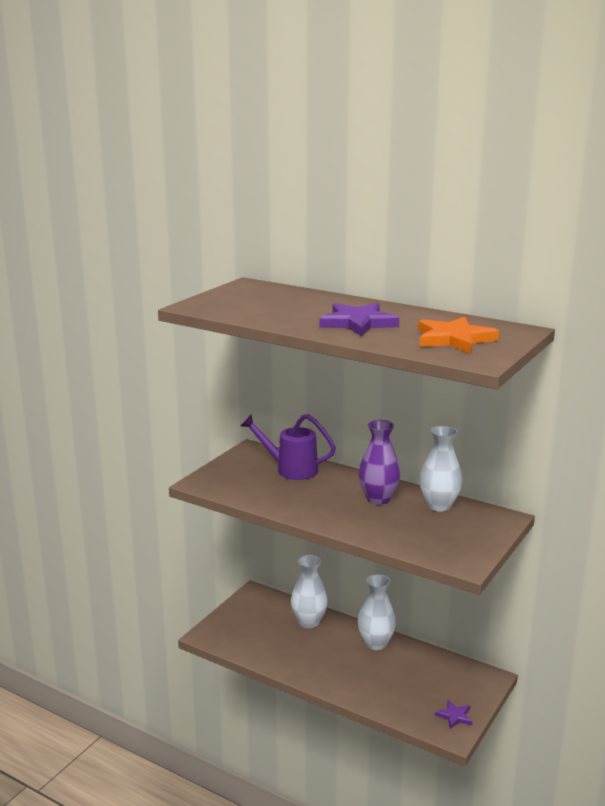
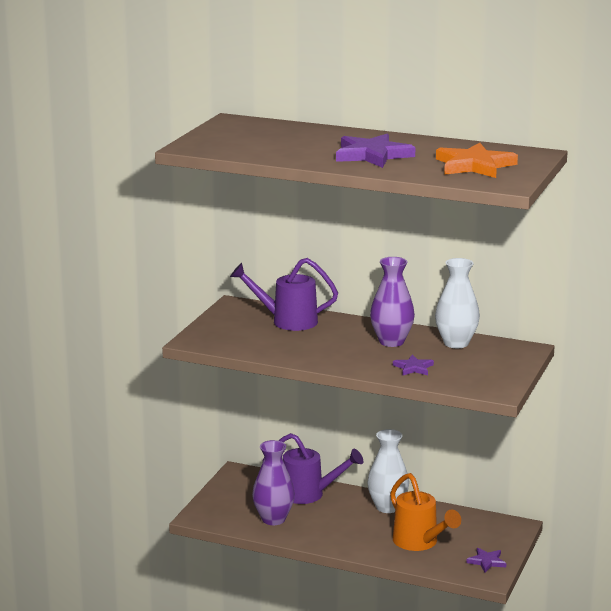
camera: 10 degrees left, 0 degrees up
white vase [291,555,328,628] -> purple watering can [263,433,363,504]
none -> purple vase [252,440,295,525]
none -> orange watering can [390,473,461,551]
none -> purple star [393,354,434,376]

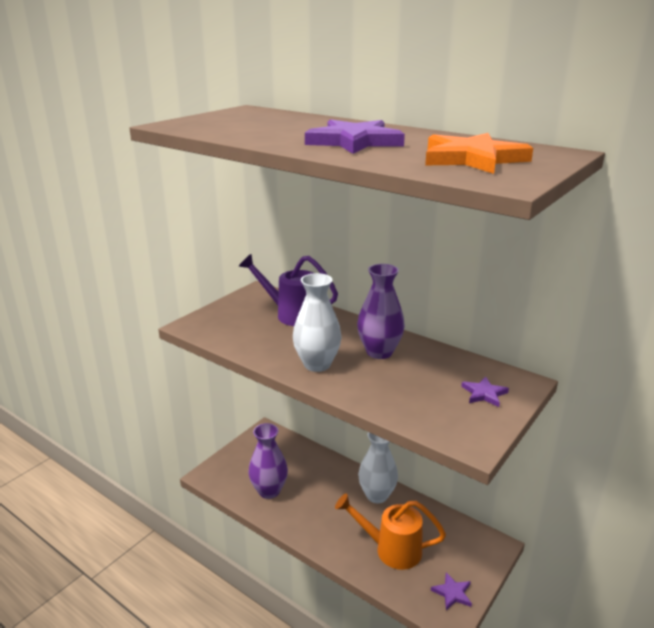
camera: 15 degrees right, 5 degrees up
purple watering can [263,433,363,504] -> none
orange watering can [390,473,461,551] -> orange watering can turned 120 degrees clockwise [335,493,446,570]
purple star [393,354,434,376] -> purple star moved to [461,376,509,407]
white vase [435,258,480,348] -> white vase moved to [293,273,341,372]

